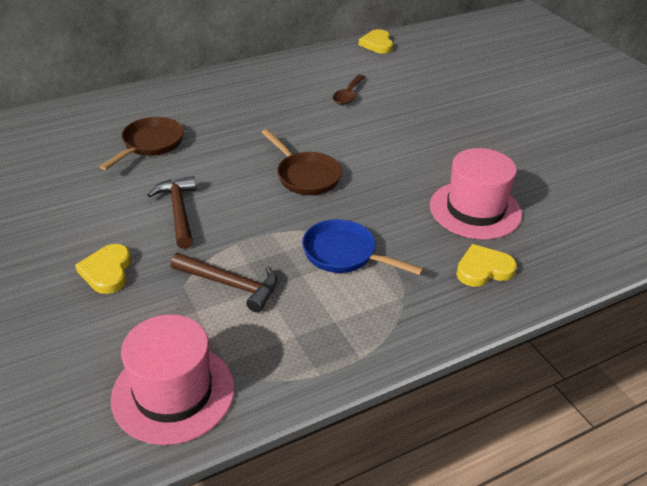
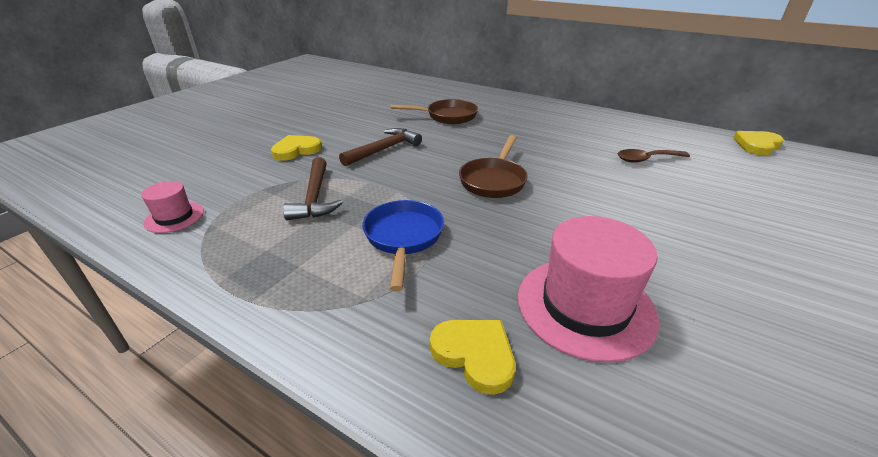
camera: 60 degrees right, 5 degrees down
pink hat [111,314,234,445] -> pink hat [141,181,204,233], size x0.52

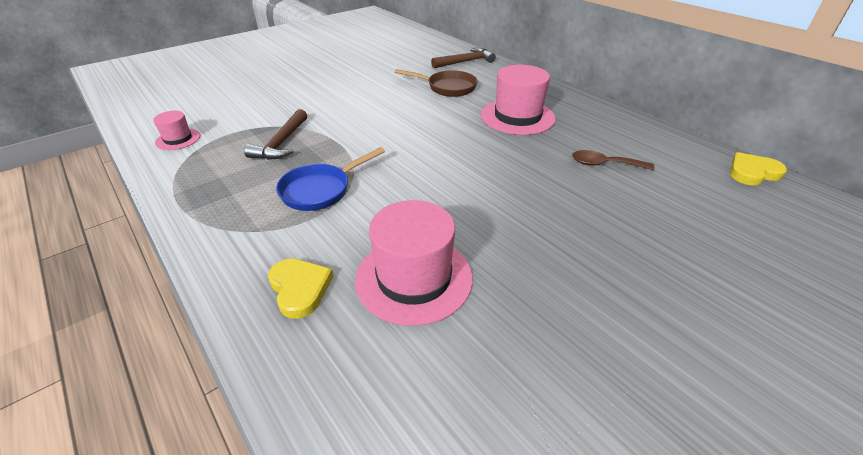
camera: 20 degrees right, 5 degrees up
yellow heart [271,135,322,161] -> none
brown hammer [339,128,422,166] -> brown hammer moved to [431,48,496,68]
blue pan [362,200,444,291] -> blue pan turned 150 degrees counterclockwise [276,147,385,211]
brown pan [459,135,528,198] -> none
none -> pink hat [481,65,556,135]

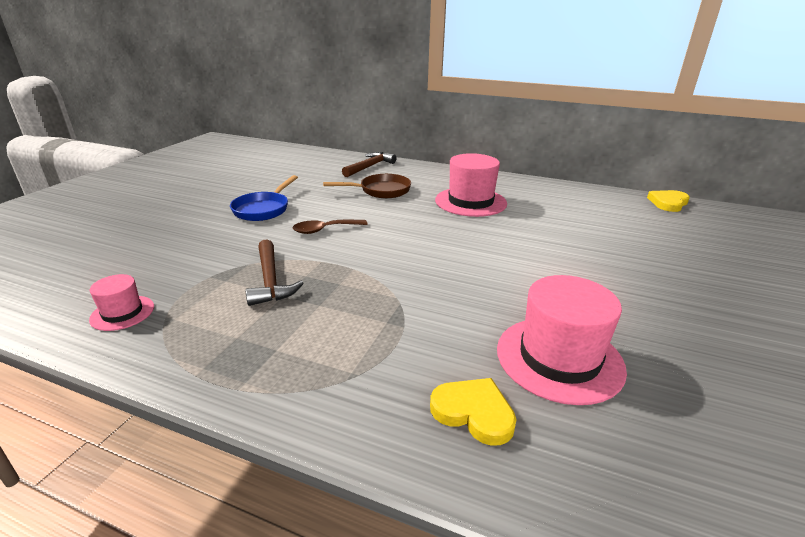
camera: 30 degrees left, 10 degrees down
blue pan [276,147,385,211] -> blue pan moved to [230,175,298,221]
brown spoon [572,150,655,170] -> brown spoon moved to [292,220,368,234]

